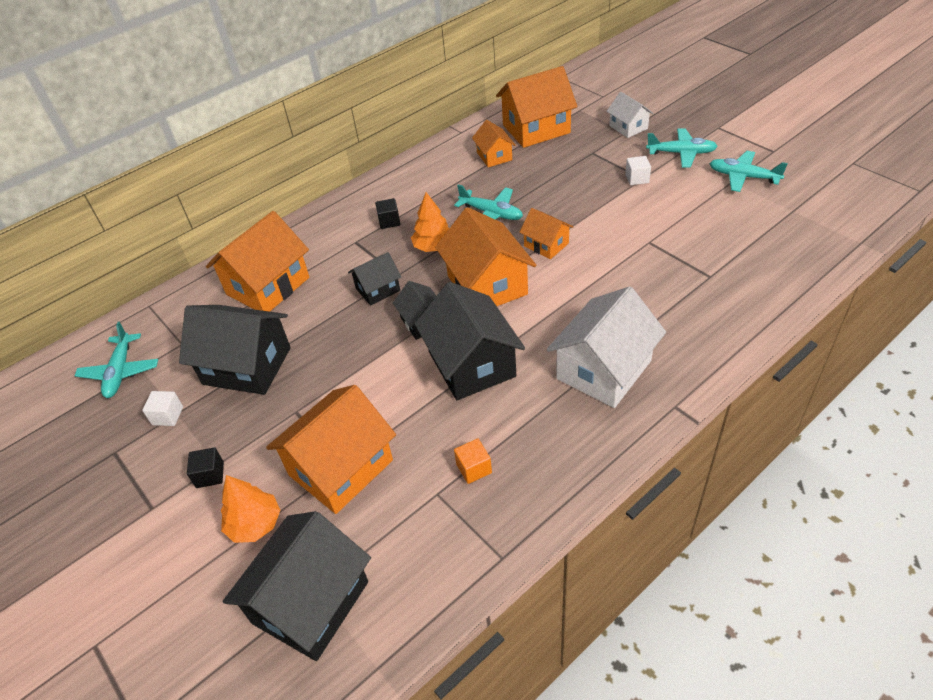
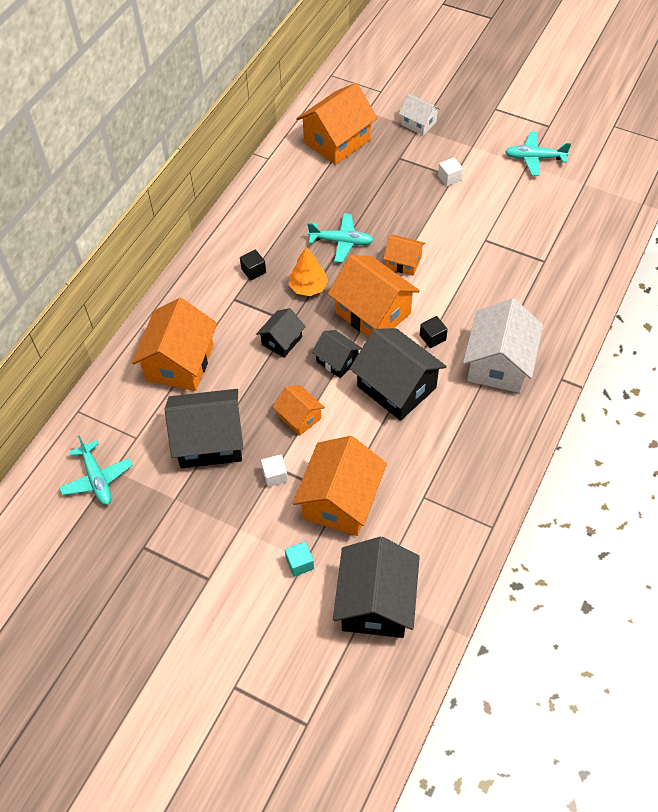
camera: 25 degrees left, 10 degrees up
white cube [142,391,183,426] -> white cube moved to [261,454,288,487]
black cube [187,447,224,488] -> black cube moved to [420,316,448,348]
orange tree [221,475,280,543] -> turquoise cube [285,542,314,577]
orange cube [454,439,492,484] -> none
orange house [472,120,516,167] -> orange house moved to [273,385,325,436]
turquoise plane [646,128,718,167] -> none

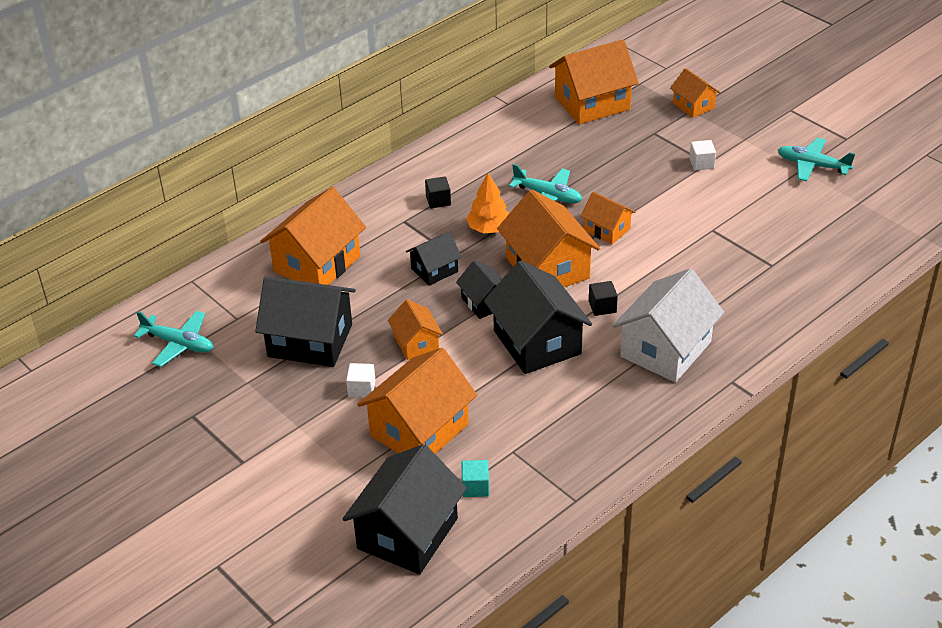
camera: 20 degrees right, 15 degrees down
turquoise plane [59,435,133,505] -> turquoise plane turned 60 degrees counterclockwise [134,311,213,367]
turquoise cube [285,542,314,577] -> turquoise cube moved to [461,460,489,497]
white house [399,94,441,135] -> orange house [670,68,721,118]

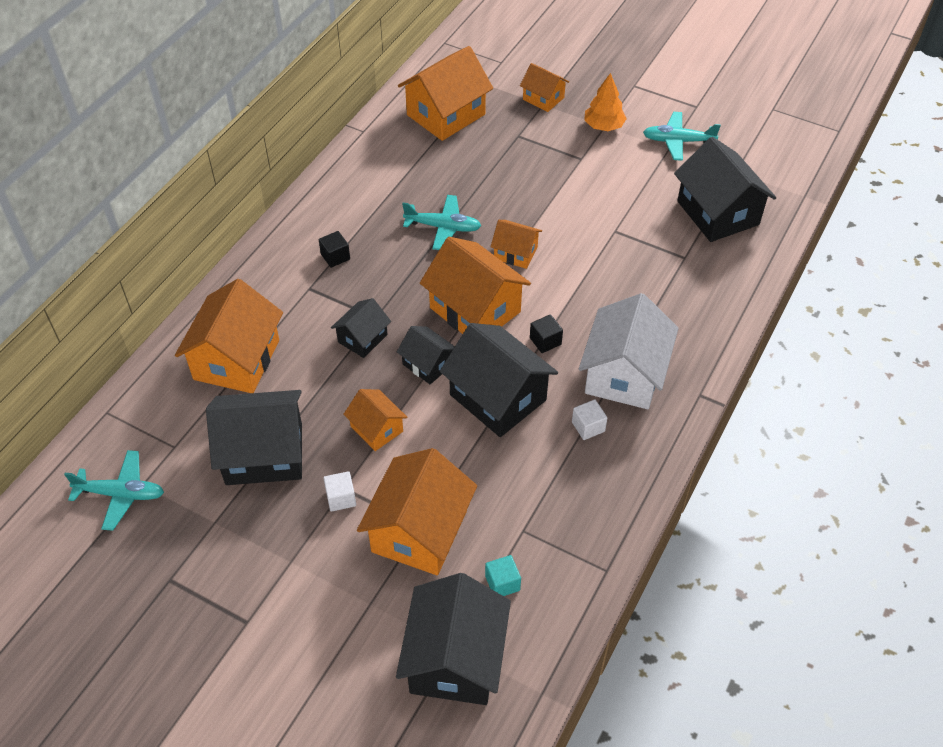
camera: 20 degrees left, 10 degrees up
orange tree [466,173,510,233] -> orange tree moved to [584,73,627,131]
white cube [689,140,716,170] -> white cube moved to [572,400,607,440]
none -> black house [674,137,776,242]

